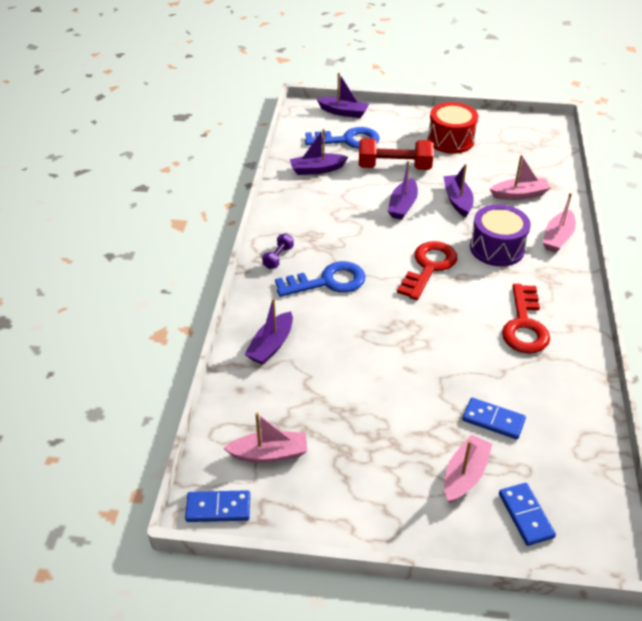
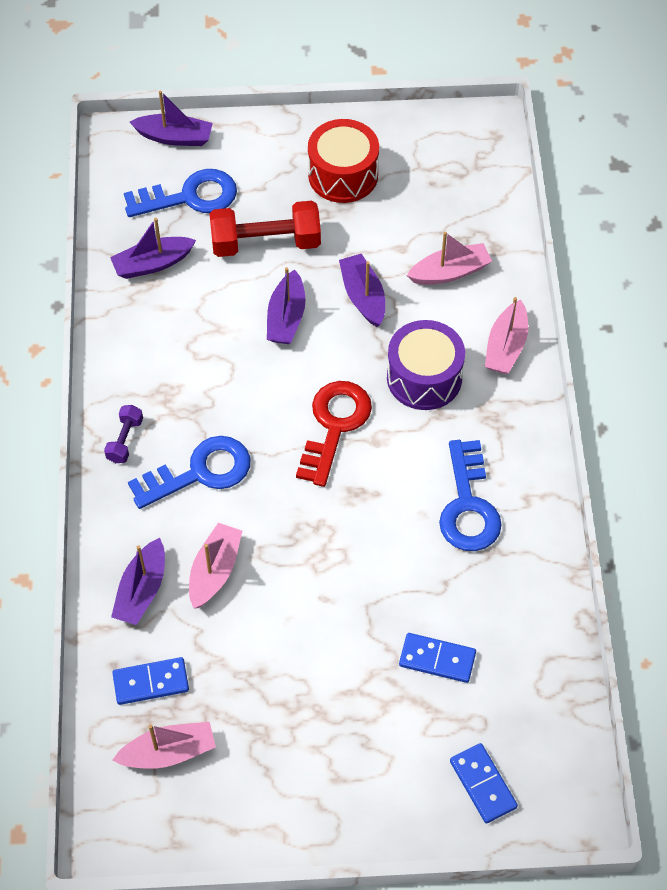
camera: 10 degrees left, 15 degrees up
blue domino [185,490,250,522] -> blue domino moved to [112,657,189,705]
pink boat [444,435,492,503] -> pink boat moved to [189,523,242,609]
red key [502,284,550,353] -> blue key [439,440,502,551]

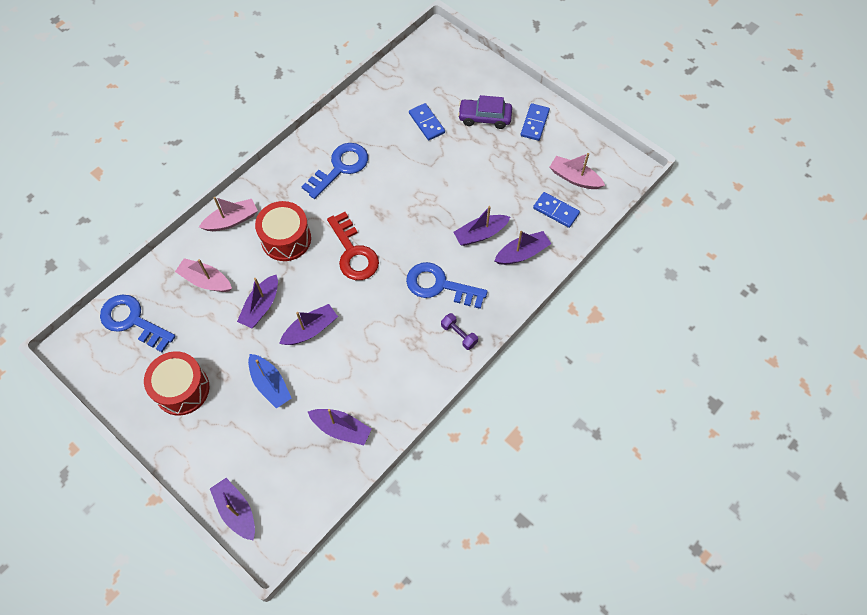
camera: 135 degrees left, 5 degrees up
purple dumbbell [104,405,143,463] -> purple dumbbell turned 75 degrees clockwise [441,313,478,350]
blue key [124,169,237,217] -> blue key moved to [100,294,176,352]
pink boat [189,523,242,609] -> purple boat [453,206,510,246]
red dumbbell [209,201,321,257] -> blue boat [248,354,291,408]
red key [296,381,372,487] -> red key turned 90 degrees counterclockwise [327,212,379,280]
purple drum [387,320,465,410] -> red drum [255,201,311,261]
blue domino [450,743,518,824] -> blue domino moved to [521,103,550,141]
none -> purple car [458,95,512,129]

